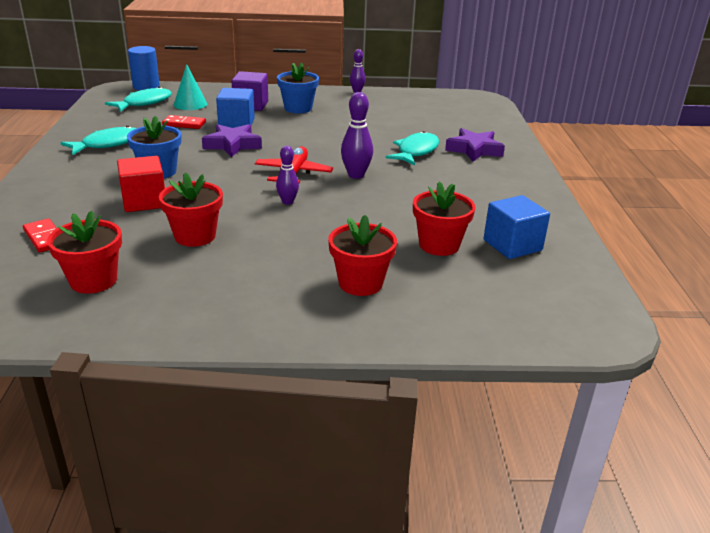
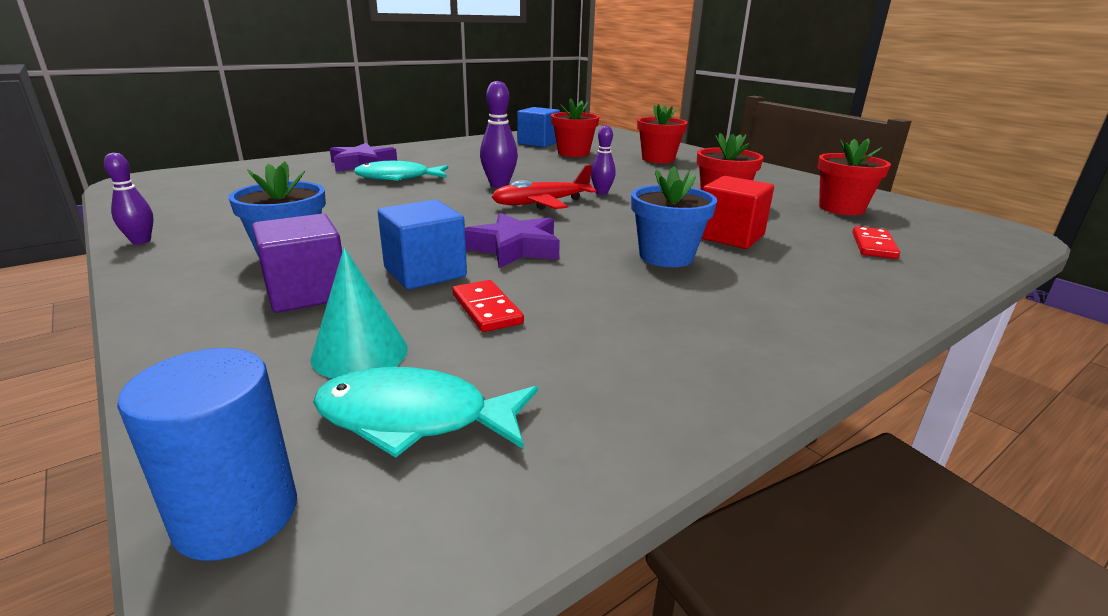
camera: 125 degrees left, 5 degrees down
turquoise fish [61,126,137,155] -> none

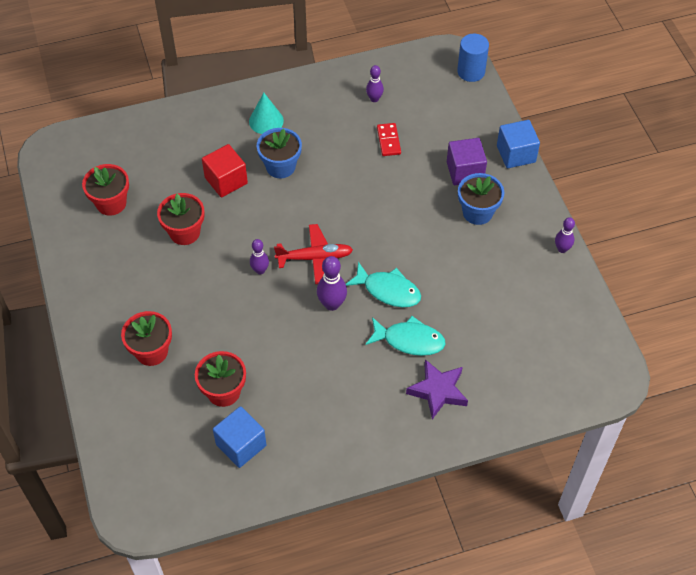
camera: 160 degrees left, 30 degrees up
turquoise cone [310,247,408,378] -> turquoise cone moved to [249,93,284,134]
turquoise fish [313,367,538,458] -> turquoise fish moved to [346,262,421,308]
blue cube [378,200,467,289] -> blue cube moved to [497,120,540,168]
purple star [465,213,560,268] -> none
red domino [852,226,900,259] -> none
none -> purple bowling pin [366,65,384,102]

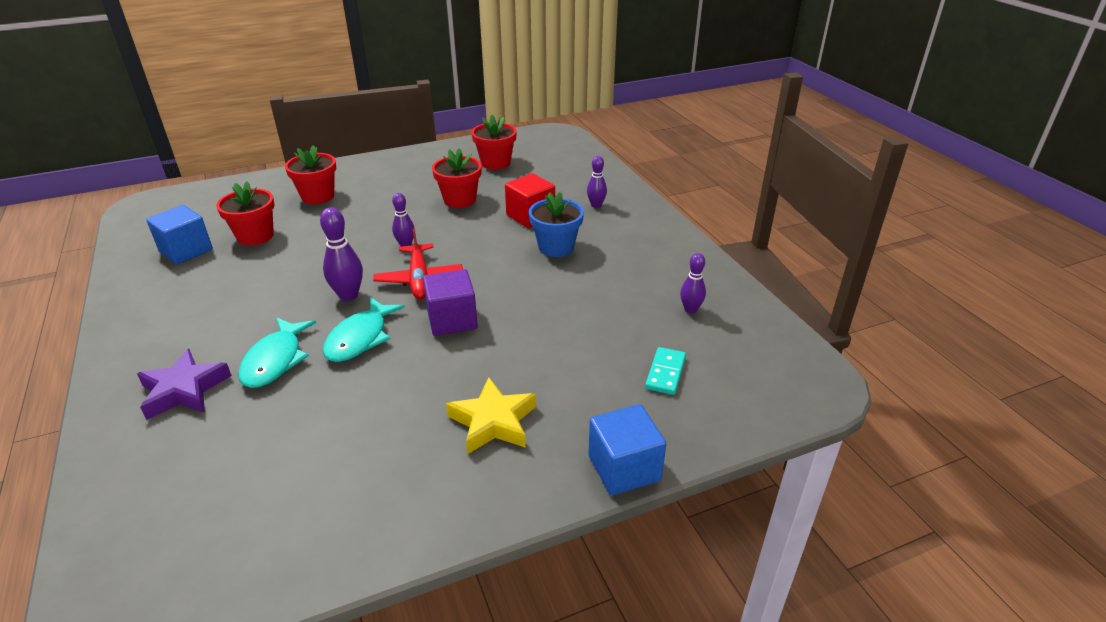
camera: 85 degrees right, 20 degrees down
turquoise cone [249,93,284,134] -> none
red domino [377,123,401,156] -> none
purple cube [447,138,487,185] -> purple cube moved to [423,269,478,336]
blue cylinder [457,34,489,82] -> none
blue flower pot [458,173,504,225] -> yellow star [446,377,536,454]
purple bowling pin [555,217,575,253] -> purple bowling pin moved to [587,156,607,208]
none -> turquoise domino [645,347,686,395]

